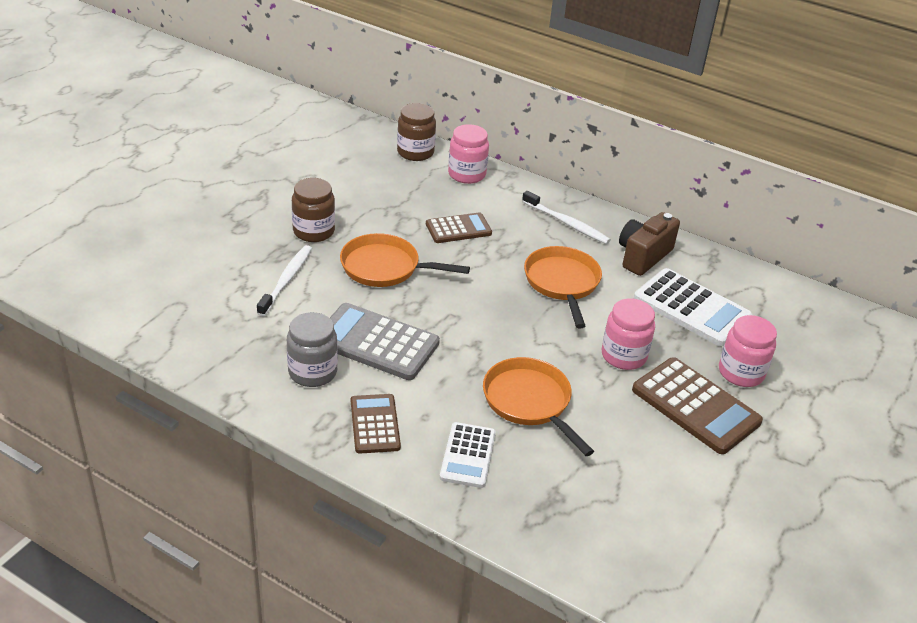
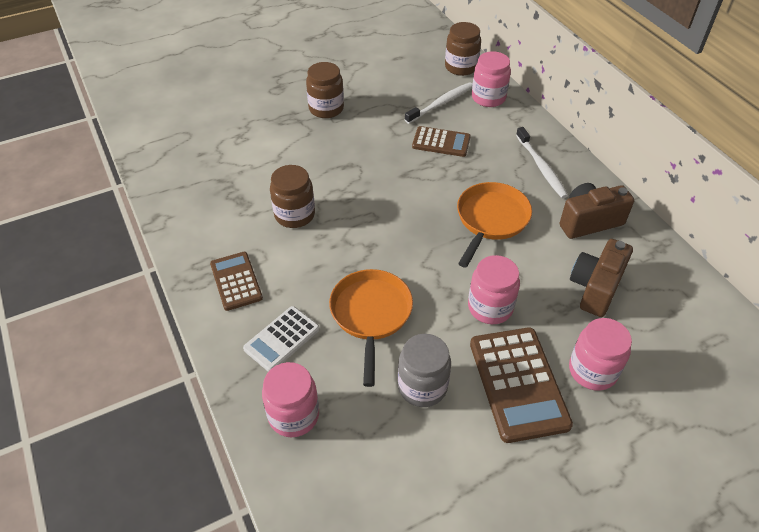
camera: 35 degrees right, 10 degrees up
white toothbrush [257,245,312,316] -> white toothbrush moved to [405,82,472,124]
grey jar [287,312,338,387] -> grey jar moved to [398,334,451,407]
grey calculator [330,303,440,380] -> brown jar [270,165,315,228]
orange pan [340,233,470,287] -> none
brown calculator [351,394,401,454] -> brown calculator turned 45 degrees counterclockwise [210,252,263,311]
white calculator [634,268,752,346] -> brown camera [570,239,633,317]
none -> pink jar [262,362,319,437]

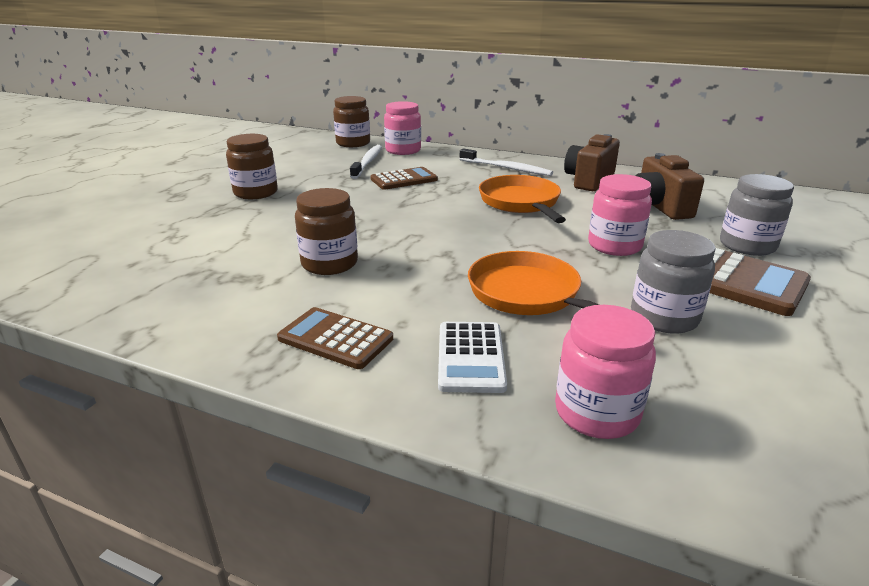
camera: 40 degrees left, 20 degrees down
pink jar [569,318,632,391] -> grey jar [720,174,794,256]

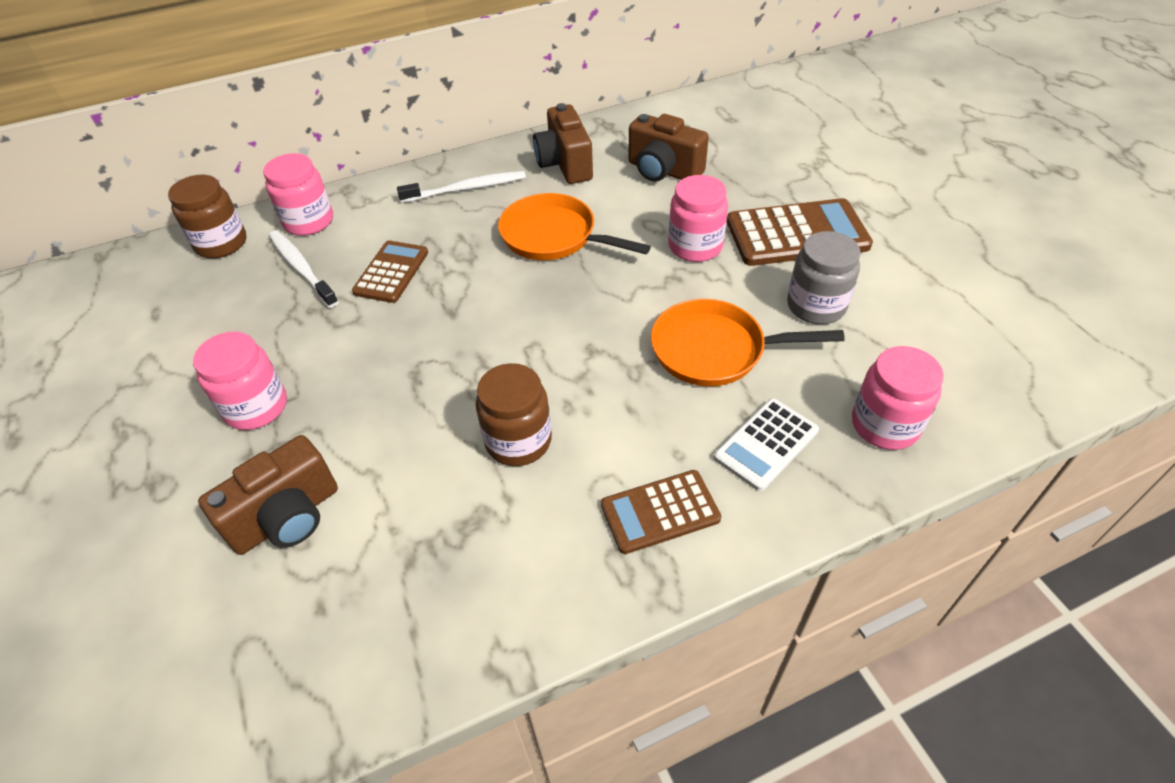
camera: 45 degrees left, 20 degrees up
brown jar [226,134,278,199] -> pink jar [193,332,287,430]
white calculator [438,322,507,393] -> white calculator turned 90 degrees clockwise [714,398,819,491]
grey jar [720,174,794,256] -> none
none -> brown camera [198,435,338,555]

